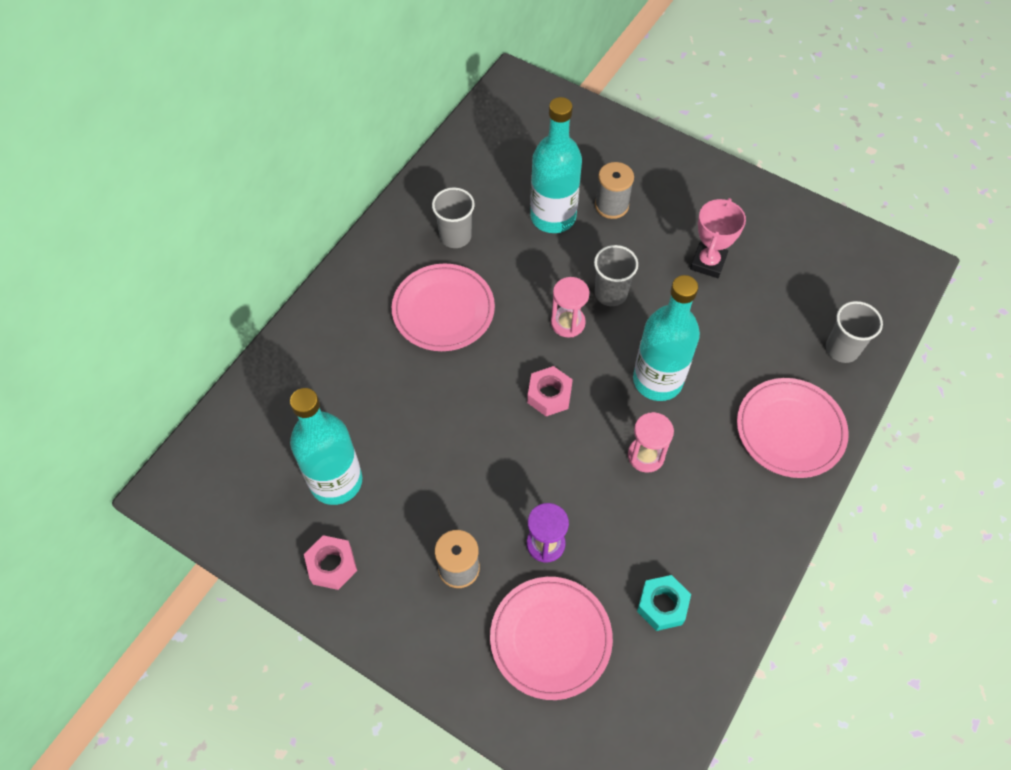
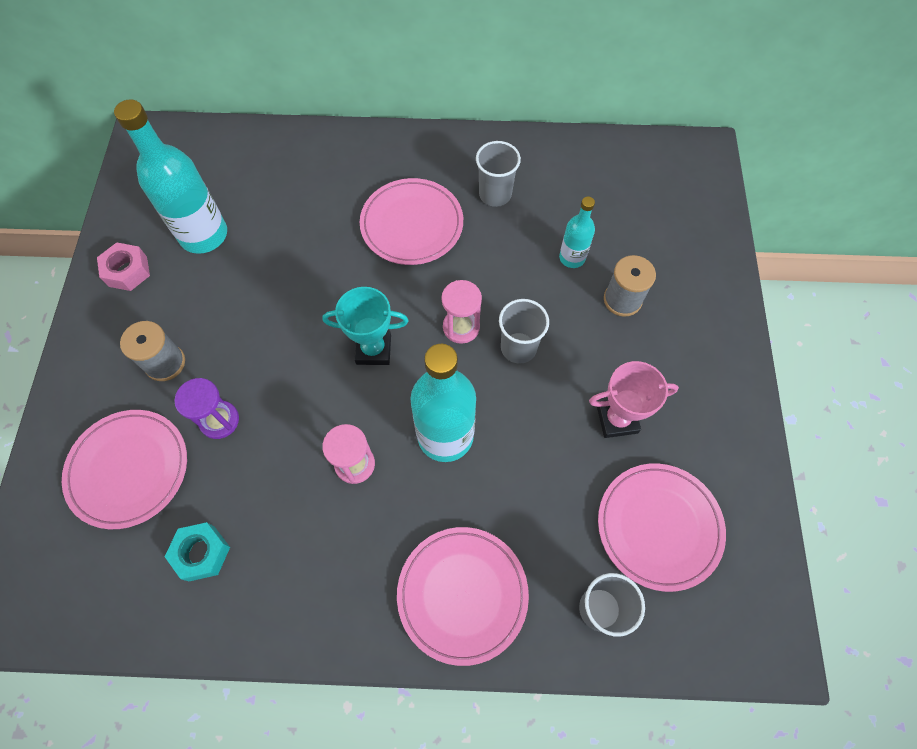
camera: 60 degrees right, 5 degrees up
pink nut [527,366,573,416] -> turquoise trophy [322,287,409,365]
turquoise bottle [530,97,582,233] -> turquoise bottle [559,197,595,268], size x0.53
none -> pink plate [598,463,726,592]

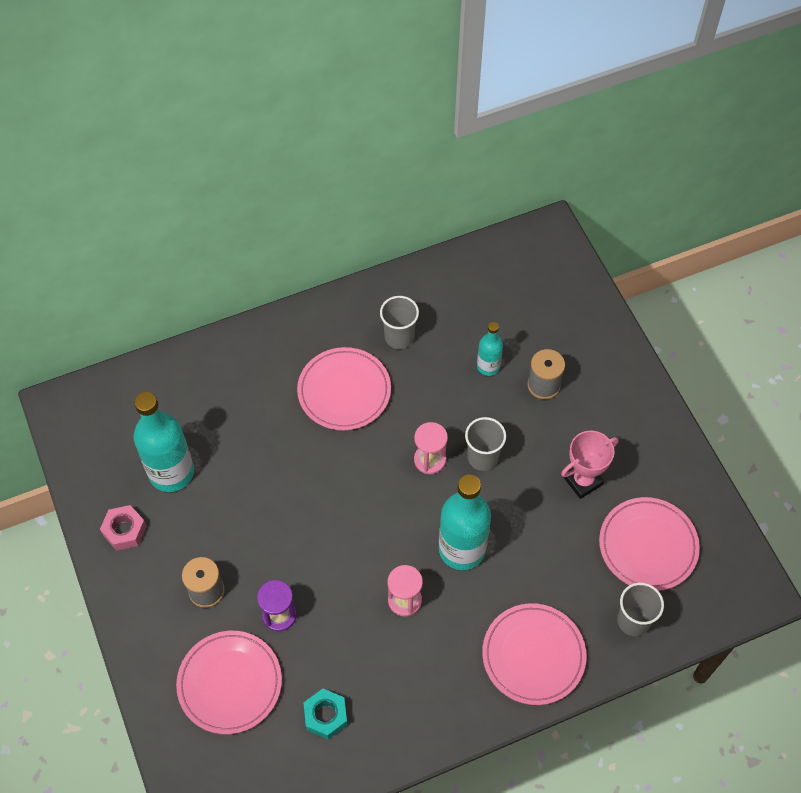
camera: 25 degrees left, 5 degrees down
turquoise trophy [322,287,409,365] -> none

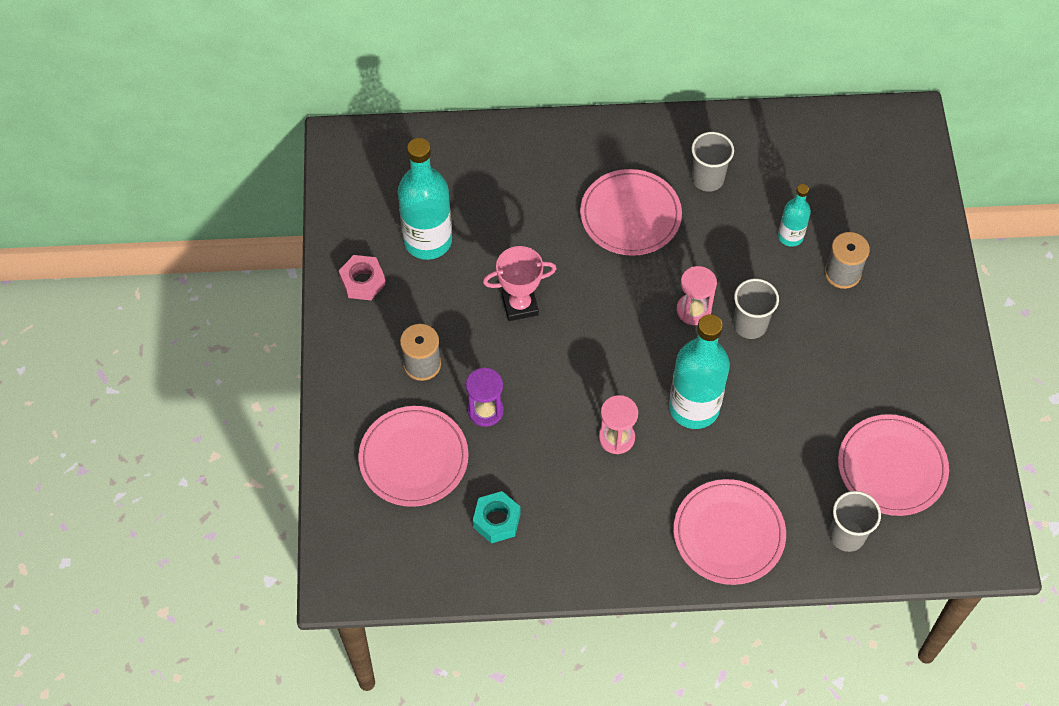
camera: 20 degrees right, 0 degrees up
pink trophy [561,431,619,499] -> pink trophy moved to [483,246,557,321]

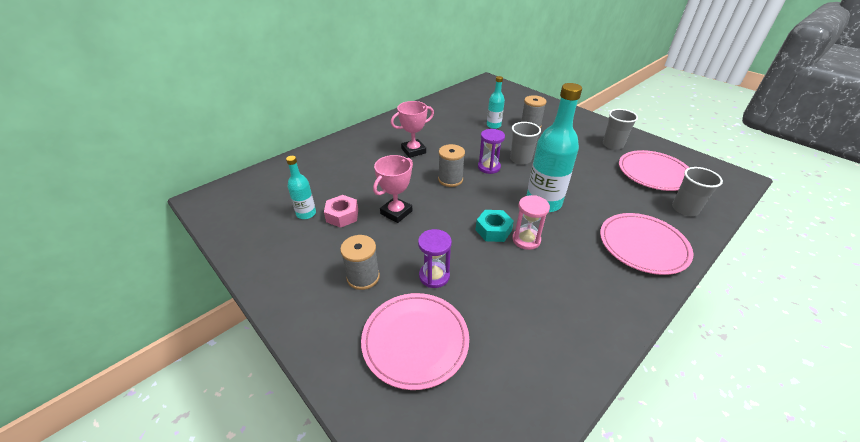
camera: 40 degrees left, 20 degrees down
pink nut [339,255,386,300] -> pink nut moved to [324,195,358,228]
turquoise bottle [398,138,452,260] -> turquoise bottle [286,156,316,219], size x0.53
turquoise nut [473,491,521,543] -> turquoise nut moved to [476,210,514,242]
pink plate [580,169,682,256] -> pink trophy [391,101,434,158]
pink hourglass [677,266,717,325] -> purple hourglass [478,129,505,174]
grey cup [691,132,734,192] -> grey cup moved to [603,109,638,150]
none -> grey spool [438,144,465,187]

